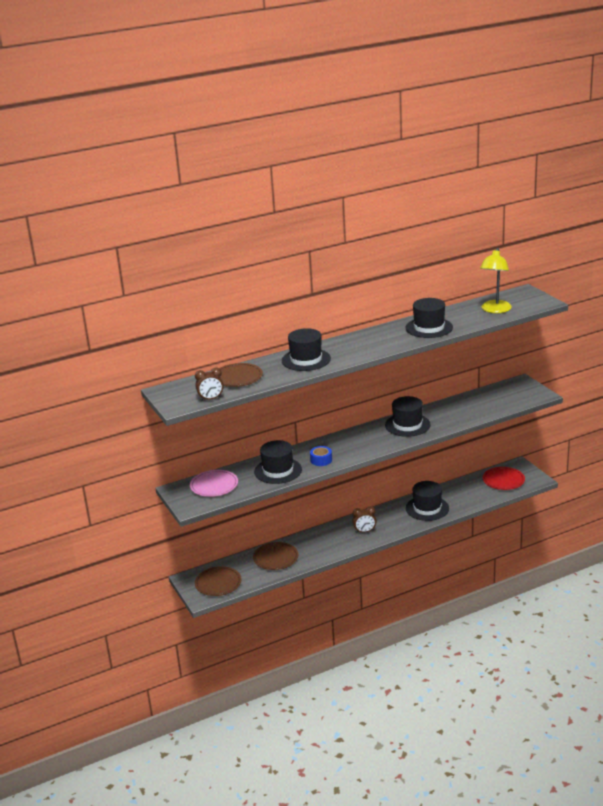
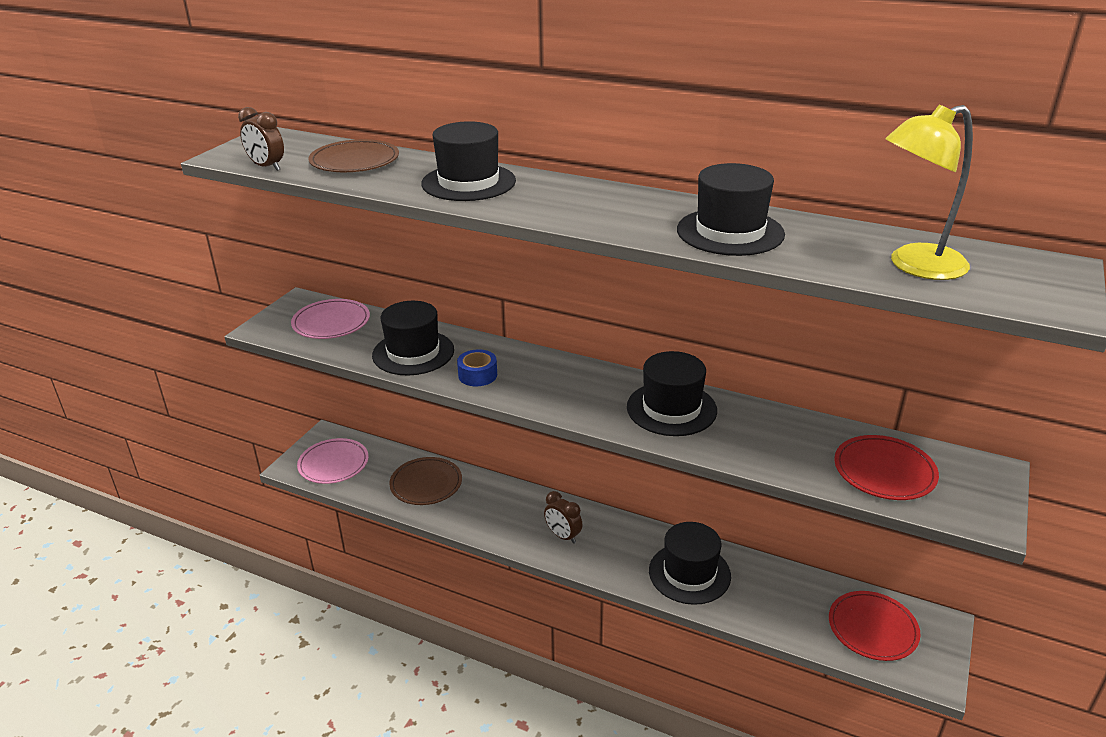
camera: 50 degrees right, 5 degrees up
brown plate [195,566,242,596] -> pink plate [297,438,368,484]
none -> red plate [834,435,939,500]

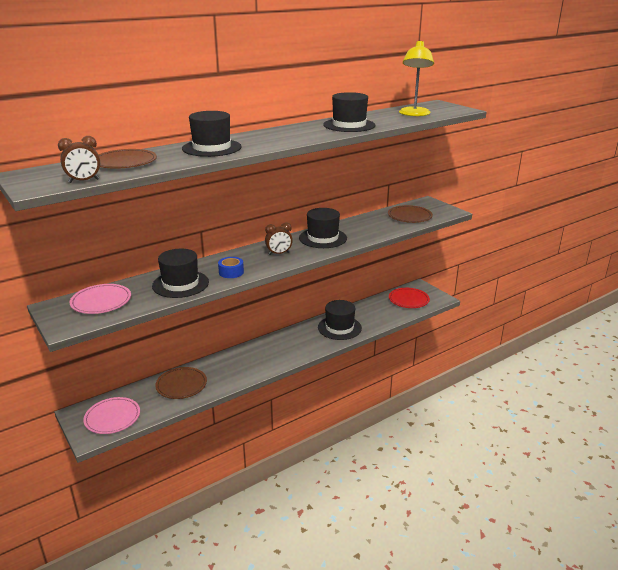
camera: 60 degrees left, 5 degrees down
brown clock [544,491,582,544] -> brown clock moved to [265,222,293,255]
red plate [834,435,939,500] -> brown plate [388,205,433,223]

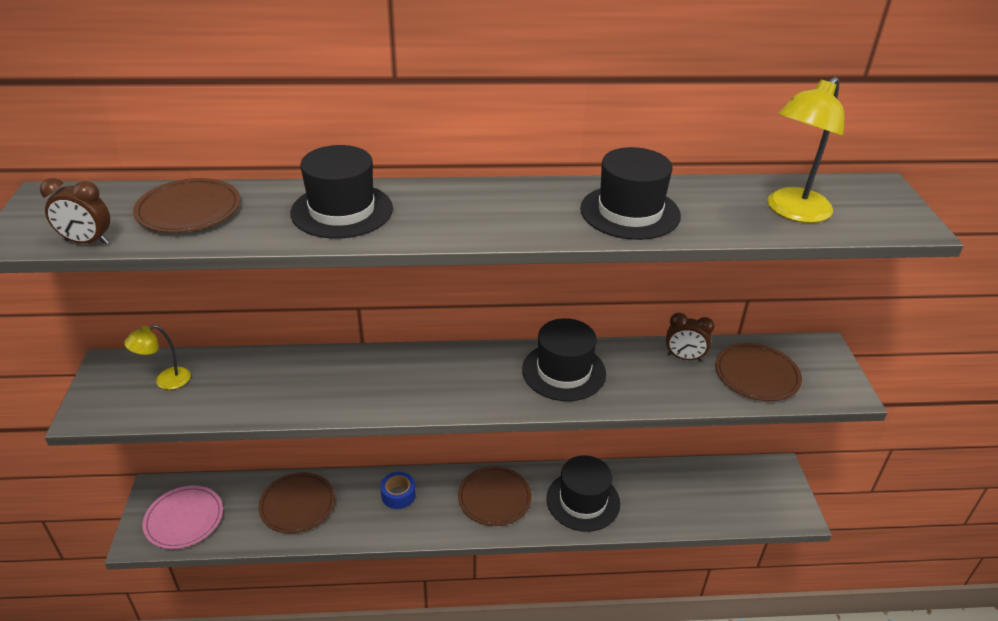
camera: 30 degrees right, 10 degrees up
pink plate [70,284,131,314] -> yellow lamp [124,325,191,390]
black hat [152,249,209,298] -> none
blue tape [218,257,244,278] -> blue tape moved to [380,472,415,509]
brown clock [265,222,293,255] -> brown clock moved to [666,313,714,361]
red plate [389,288,430,308] -> none
none -> brown plate [458,466,532,526]

